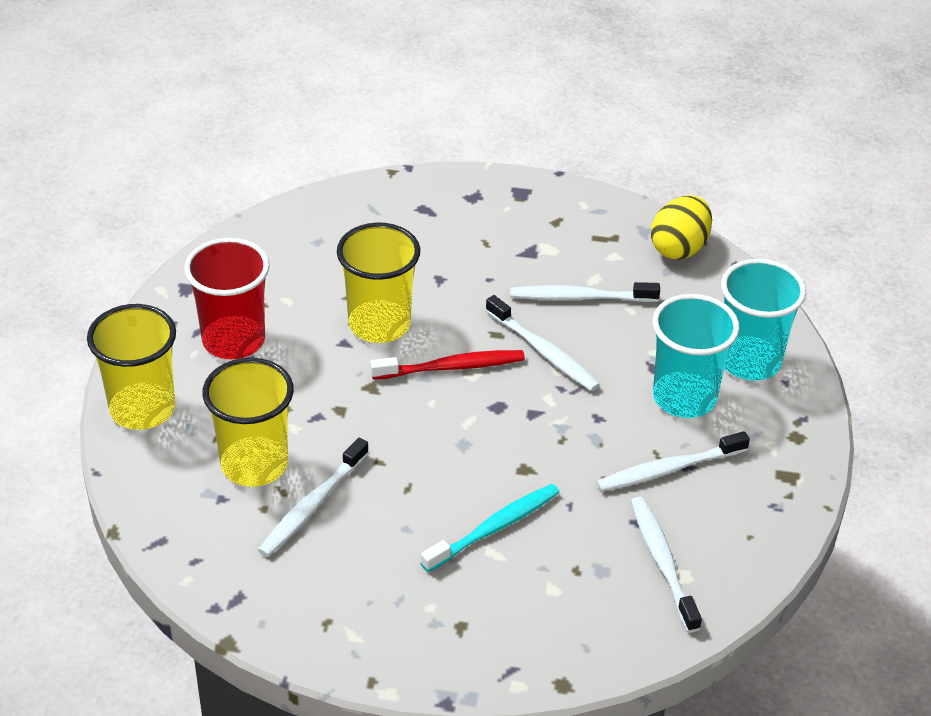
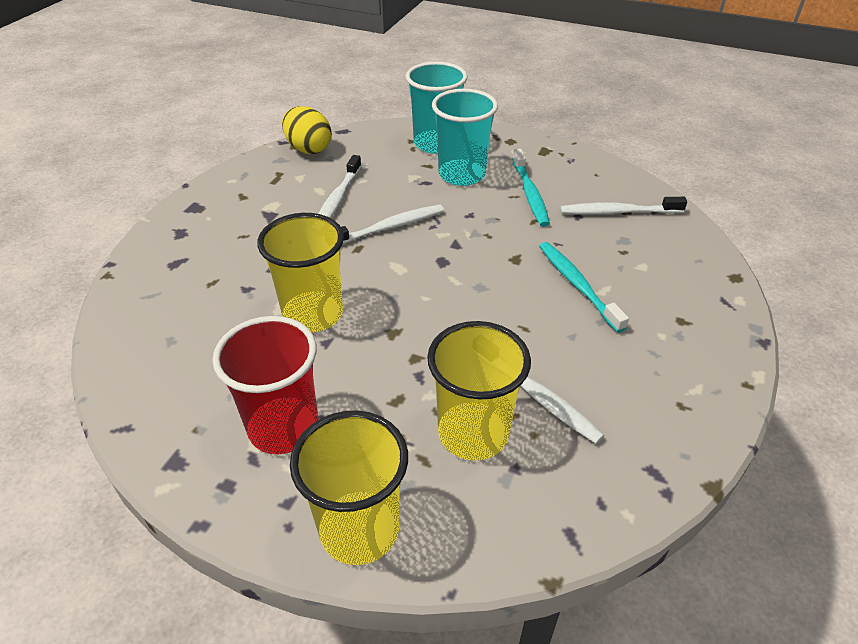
camera: 75 degrees left, 0 degrees up
red toothbrush [370,350,525,379] -> none
white toothbrush [596,431,750,492] -> turquoise toothbrush [512,149,550,227]

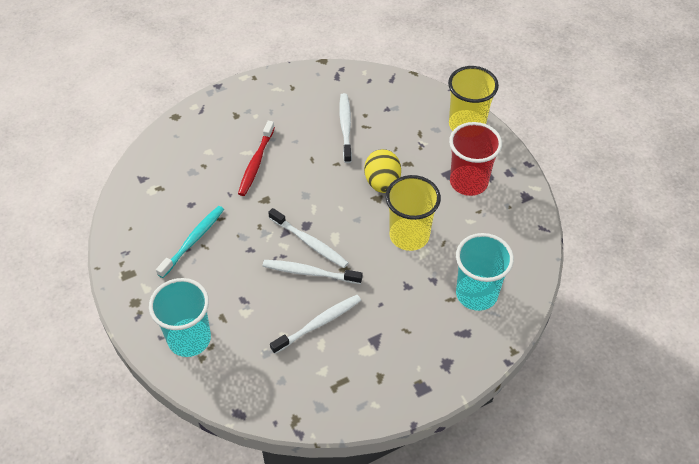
camera: 140 degrees left, 10 degrees up
yellow egg [282,106,332,154] -> yellow egg moved to [364,149,401,193]
yellow cup [427,321,531,460] -> none
turquoise cup [432,89,498,186] -> turquoise cup moved to [456,233,514,311]
turquoise toothbrush [539,242,629,333] -> red toothbrush [238,121,275,196]
white toothbrush [560,197,687,215] -> white toothbrush moved to [268,208,348,268]

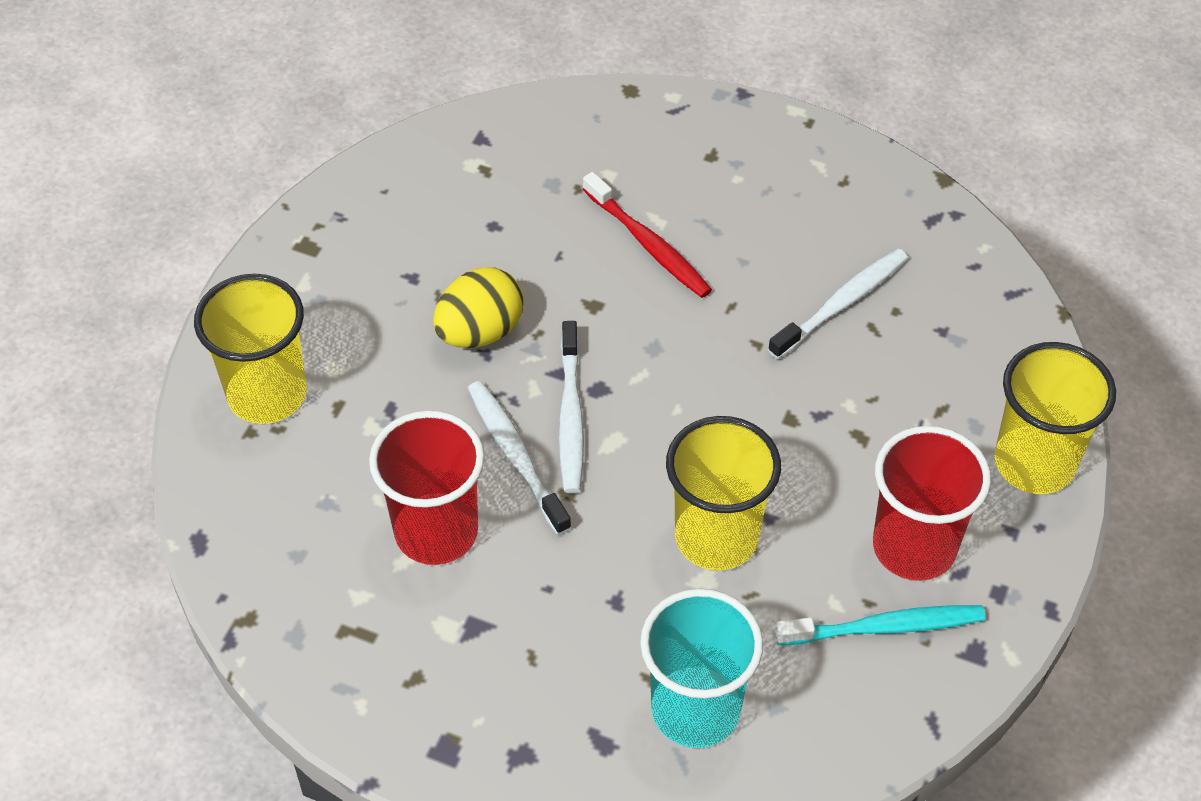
camera: 50 degrees right, 0 degrees up
turquoise cup [149,278,211,357] -> yellow cup [194,274,307,424]
turquoise toothbrush [156,206,224,278] -> turquoise toothbrush moved to [775,605,986,645]
red toothbrush [238,121,275,196] -> red toothbrush turned 105 degrees counterclockwise [583,172,712,298]
white toothbrush [270,295,361,354] -> red cup [369,410,485,565]
yellow egg [364,149,401,193] -> yellow egg moved to [433,267,524,348]

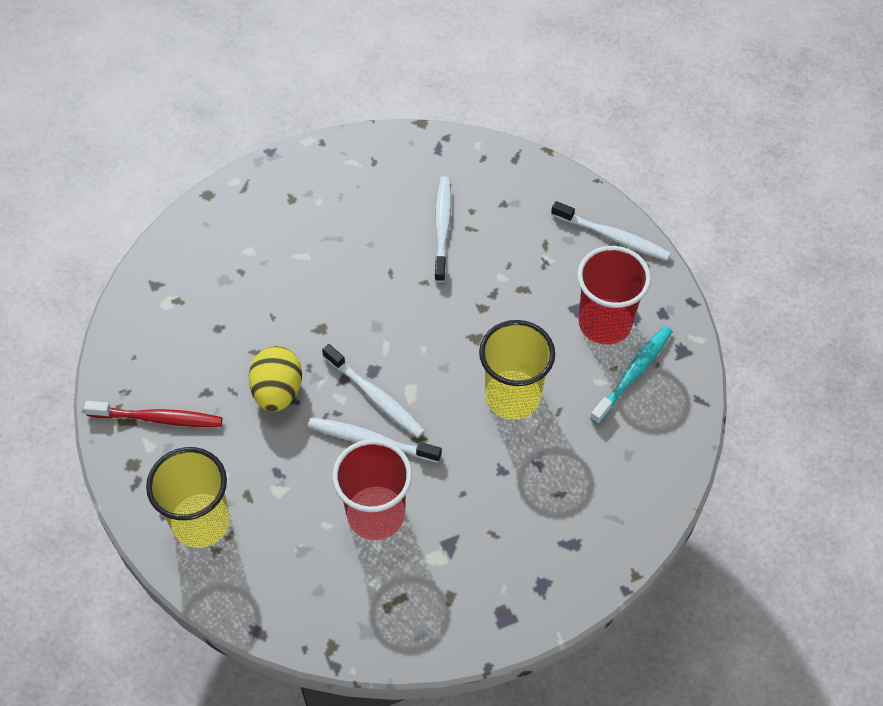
camera: 45 degrees left, 5 degrees up
red toothbrush [583,172,712,298] -> red toothbrush moved to [84,401,223,427]
turquoise cup [640,589,763,748] -> none
yellow cup [995,342,1116,494] -> white toothbrush [551,201,671,261]

